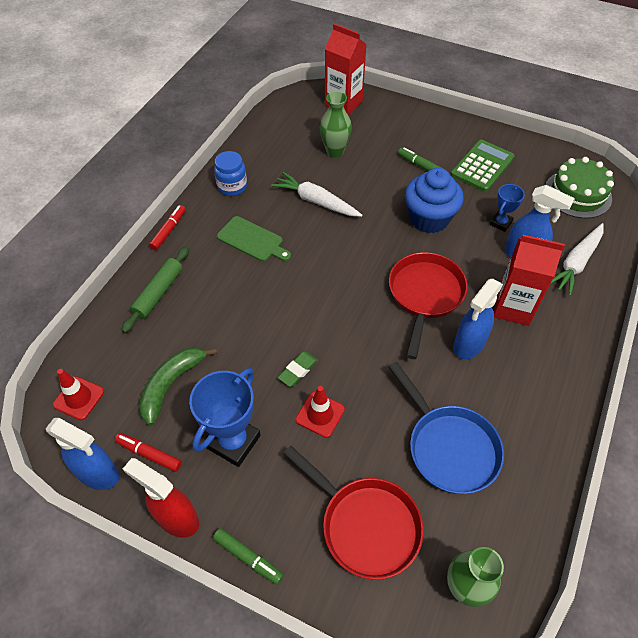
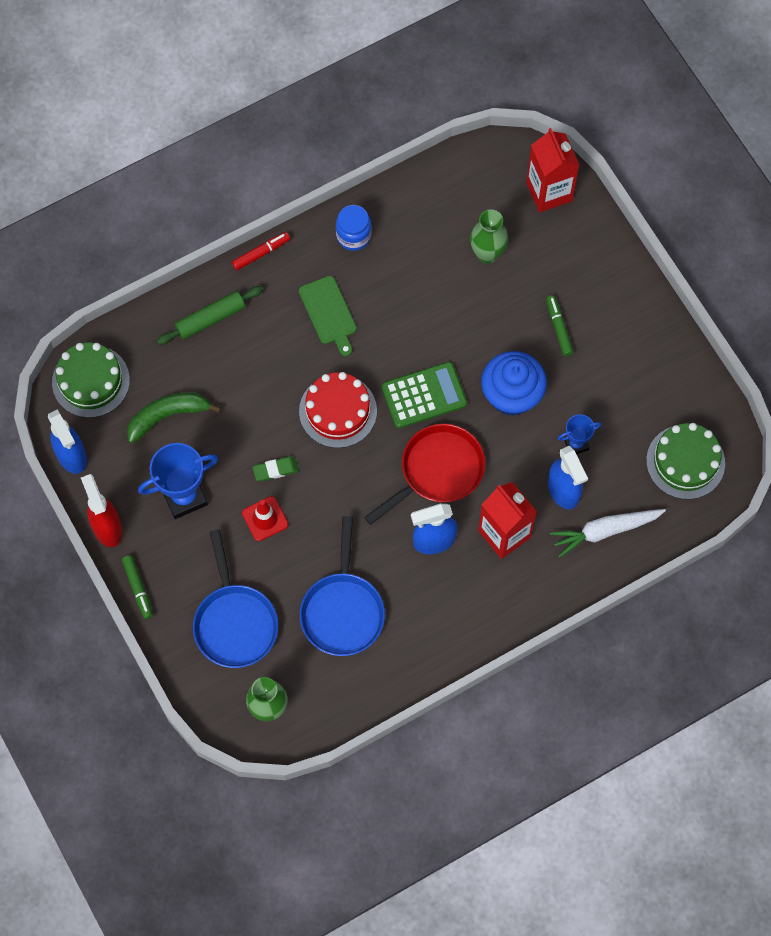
camera: 35 degrees right, 15 degrees up
red traffic cone [53,369,104,420] -> green cake [52,343,130,418]
red marker [115,433,182,472] -> none
white carrot [271,172,363,217] -> none
red pan [283,446,424,580] -> blue pan [193,530,278,668]
green calculator [451,140,515,192] -> green calculator moved to [382,362,467,428]
none -> red cake [299,372,377,448]

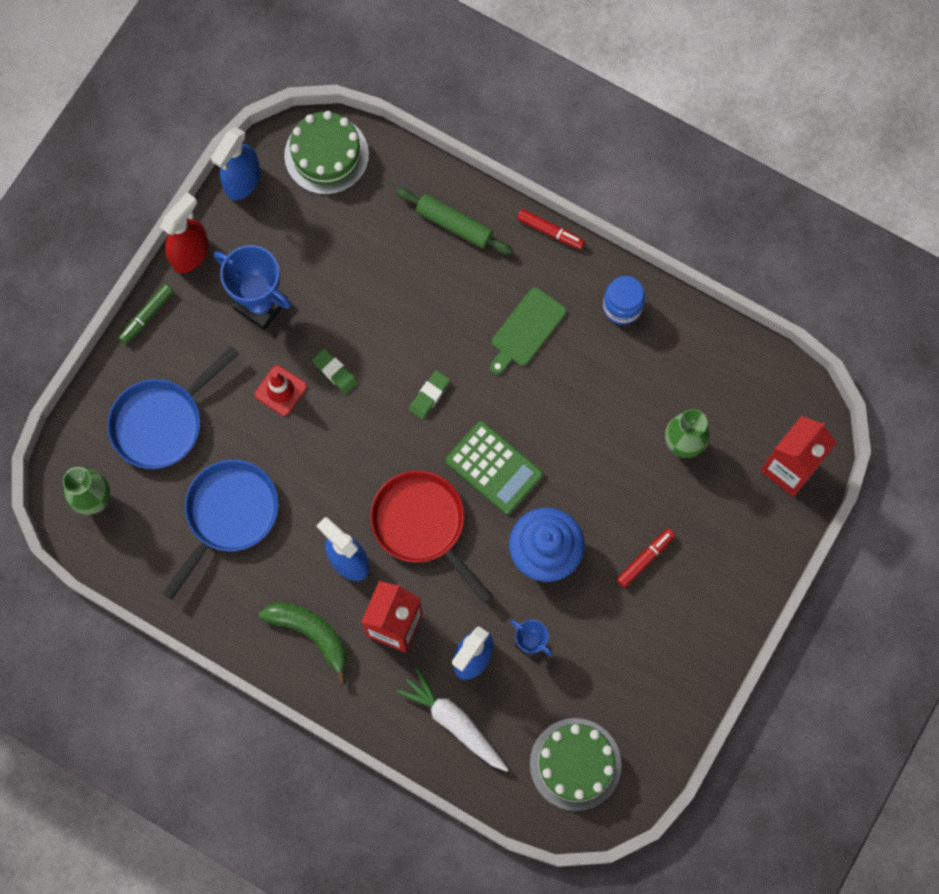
camera: 60 degrees right, 5 degrees up
green banana [127,392,221,443] -> green banana moved to [259,602,347,685]
red cake [299,372,377,448] -> green eraser [409,370,450,419]
blue pan [300,516,385,656] -> blue pan turned 150 degrees clockwise [163,459,279,600]
red pan [364,424,485,525] -> red pan turned 150 degrees counterclockwise [370,470,493,603]
green marker [546,295,574,356] -> red marker [616,529,675,588]

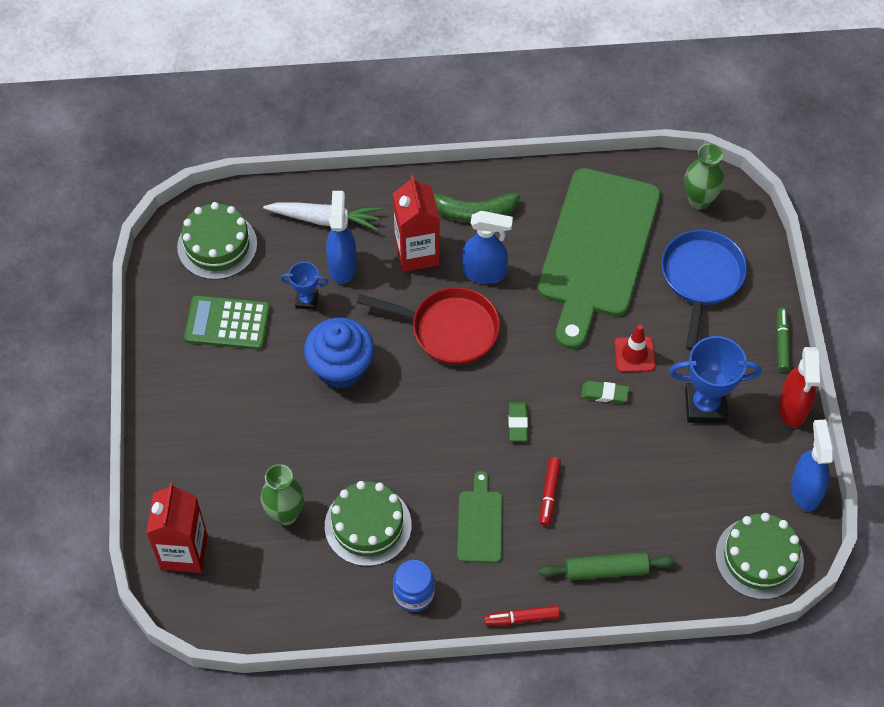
camera: 145 degrees right, 15 degrees down
blue pan [163,459,279,600] -> green cutting board [538,168,661,349]
green calculator [446,421,543,514] -> green calculator moved to [184,295,270,350]
red marker [616,529,675,588] -> red marker moved to [540,457,561,526]
none -> green cake [325,481,412,566]

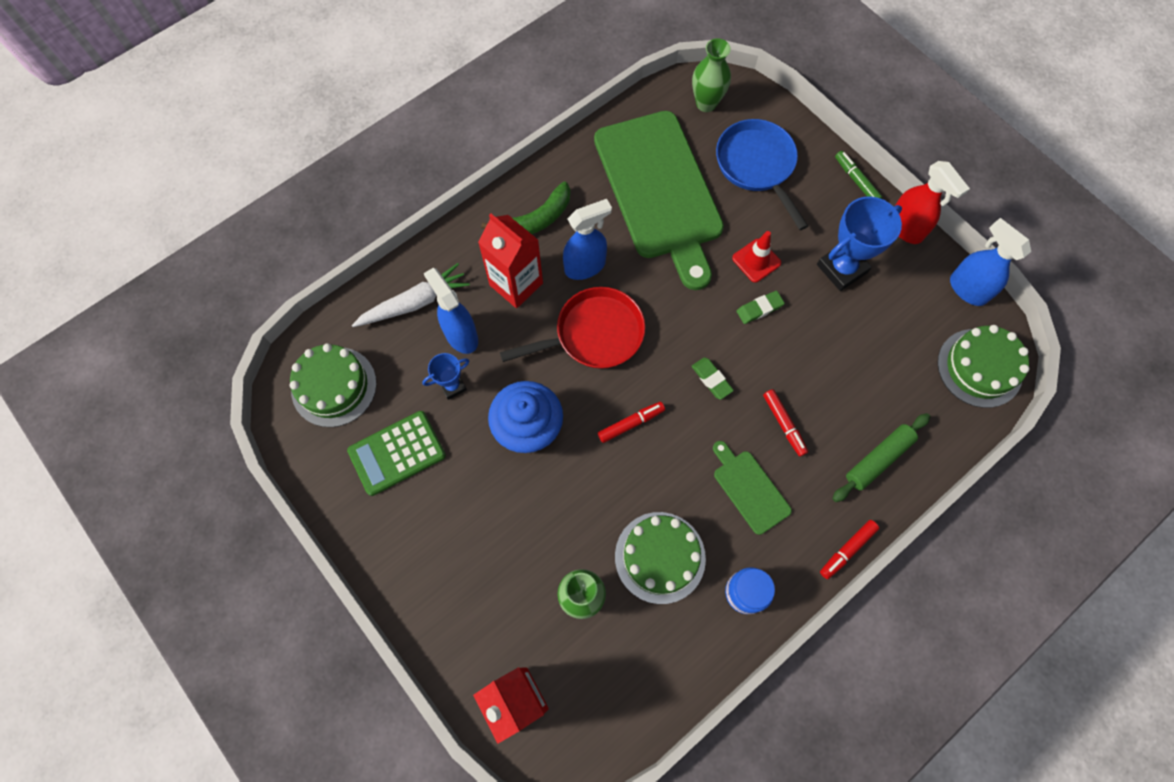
camera: 35 degrees left, 10 degrees up
none -> red marker [598,402,665,443]

